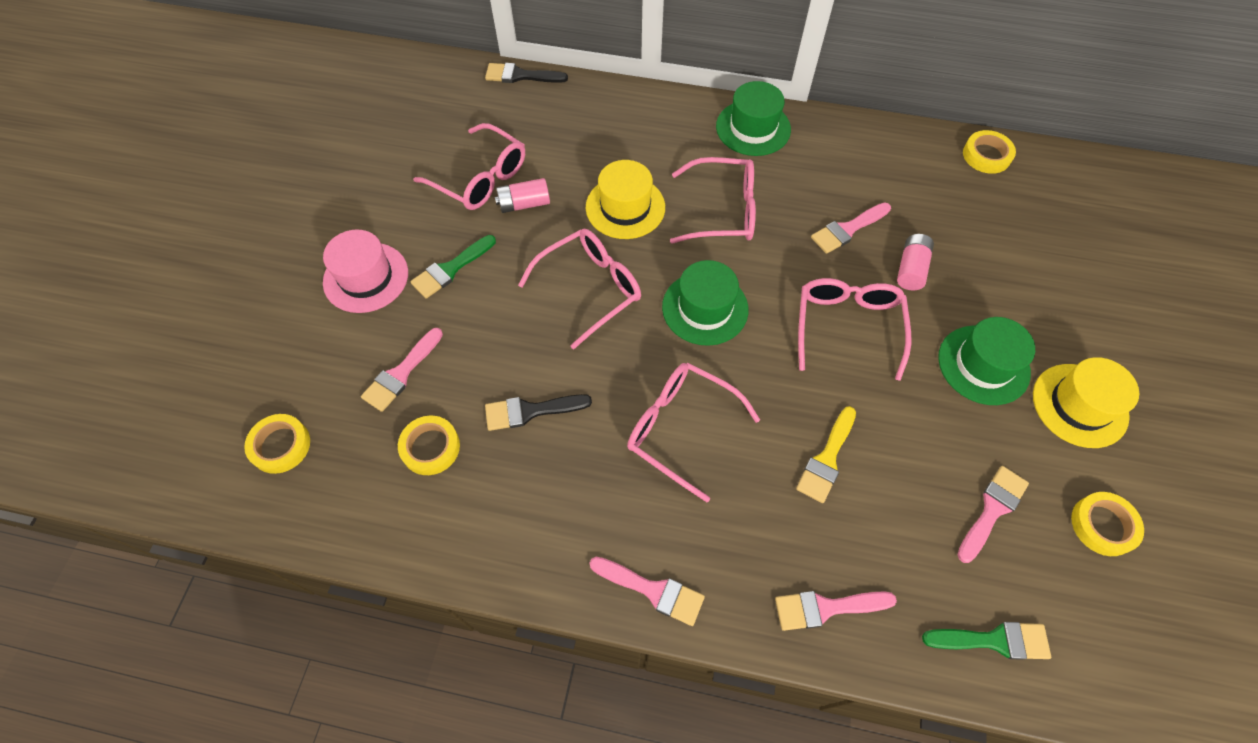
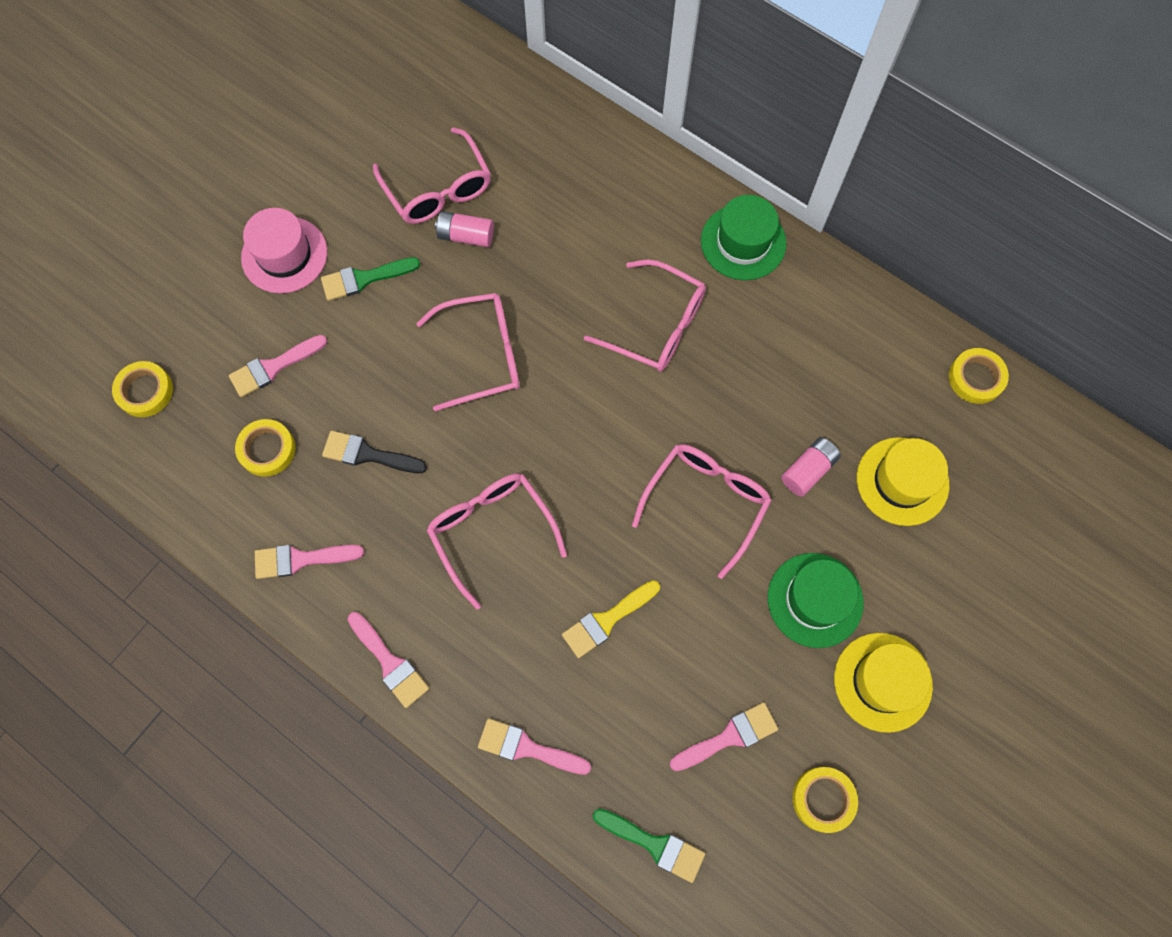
camera: 25 degrees right, 10 degrees up
black brush [485,63,568,83] -> none
yellow hat [586,160,665,239] -> yellow hat moved to [857,437,949,526]
green hat [662,260,749,346] -> none
pink brush [811,202,891,254] -> pink brush moved to [255,545,364,579]

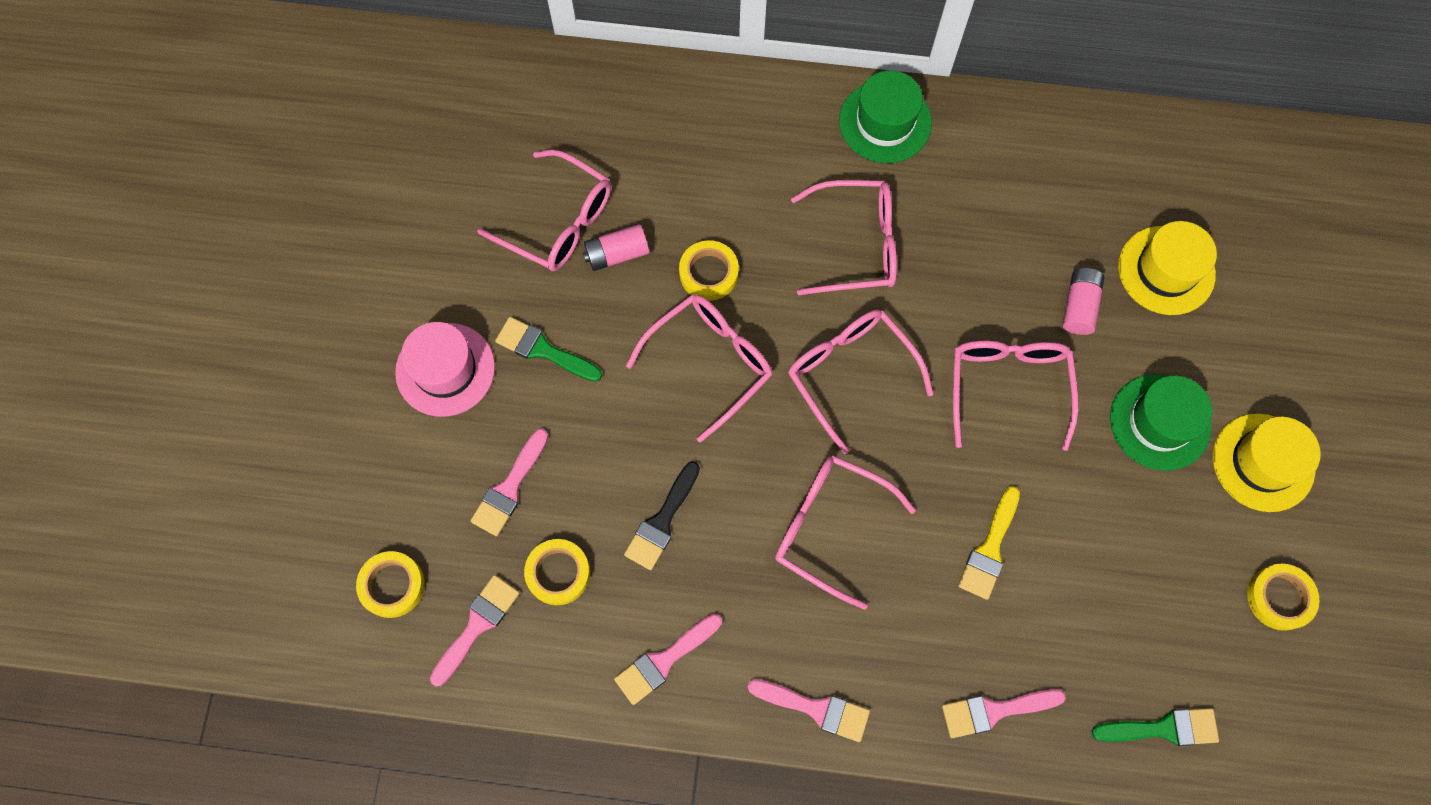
camera: 30 degrees left, 0 degrees up
green brush [321,257,420,301] -> green brush turned 75 degrees clockwise [495,317,602,382]
black brush [322,431,427,473] -> black brush turned 45 degrees counterclockwise [624,461,700,570]
pink brush [670,702,778,771] -> pink brush moved to [430,575,520,686]
yellow tape [949,348,1009,404] -> yellow tape moved to [679,240,739,301]
none -> pink glasses [788,310,933,454]

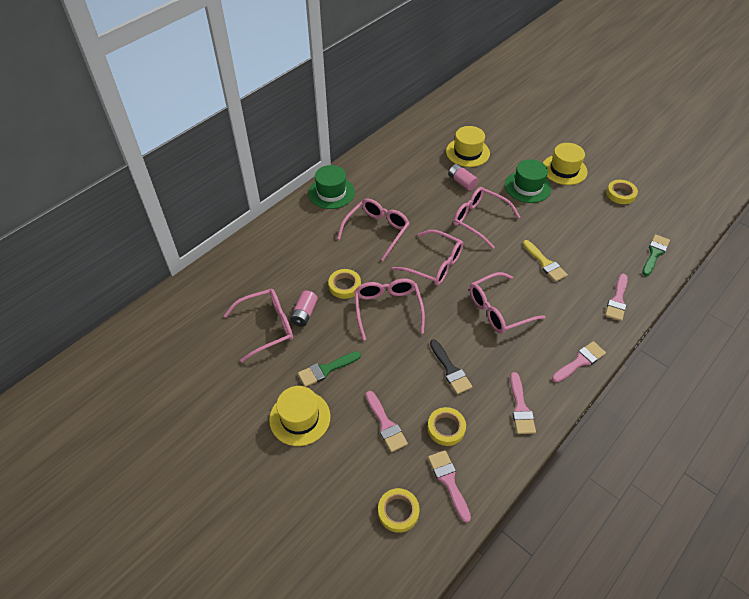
camera: 55 degrees left, 20 degrees down
pink hat [395,322,495,417] -> yellow hat [269,386,331,446]
pink glasses [788,310,933,454] -> pink glasses turned 150 degrees counterclockwise [392,230,463,286]

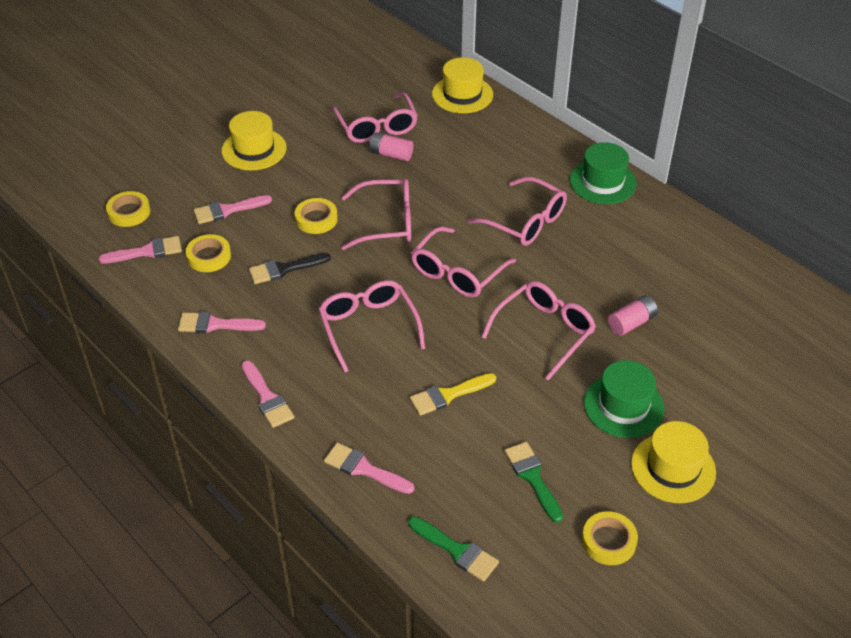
camera: 95 degrees right, 5 degrees down
green brush [298,351,361,387] -> green brush moved to [504,442,563,523]
yellow tape [328,269,361,299] -> yellow tape moved to [295,198,338,234]
yellow hat [446,126,490,167] -> yellow hat moved to [432,57,493,113]

